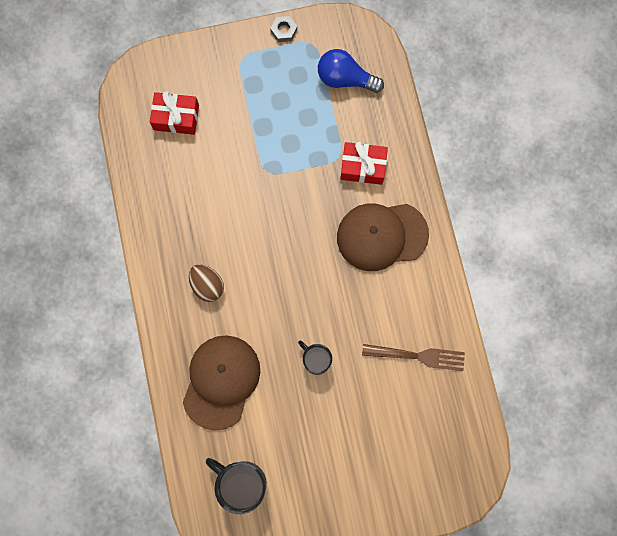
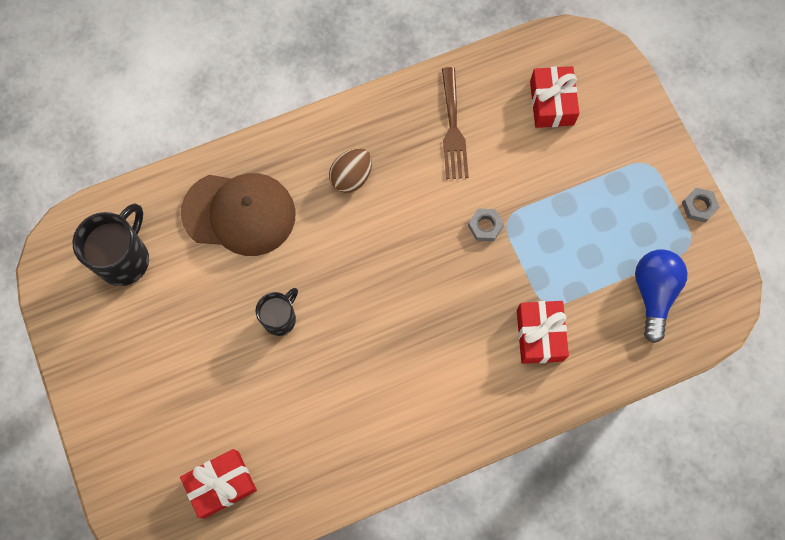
camera: 80 degrees right, 5 degrees down
brown cap [337,203,429,271] -> none
brown fork [362,344,465,371] -> brown fork moved to [442,67,469,179]
none -> red gift [180,449,257,518]
none -> grey nut [468,208,504,241]

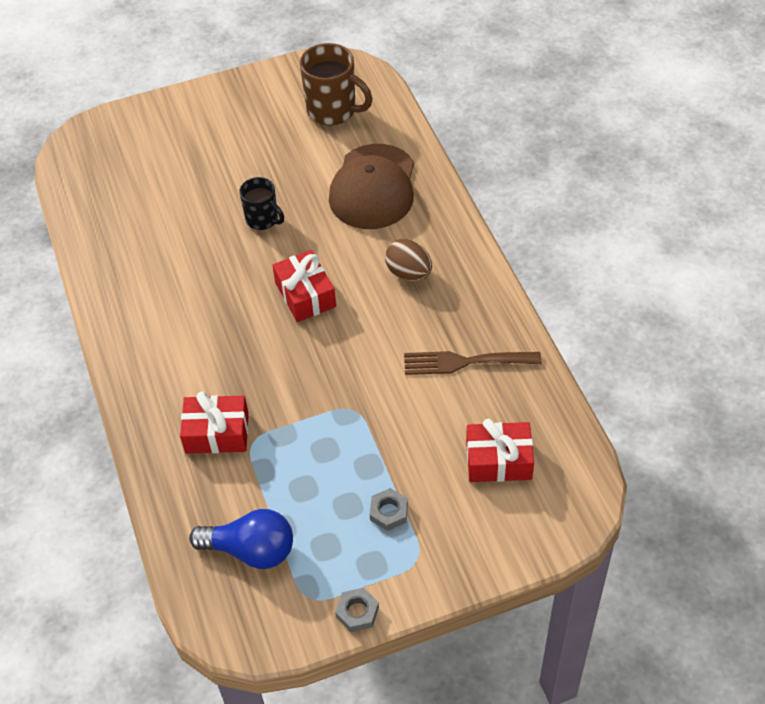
camera: 95 degrees right, 20 degrees down
black mug [73,203,149,286] -> brown mug [300,43,372,125]
red gift [180,449,257,518] -> red gift moved to [272,250,336,322]
grey nut [468,208,504,241] -> grey nut moved to [370,488,408,531]

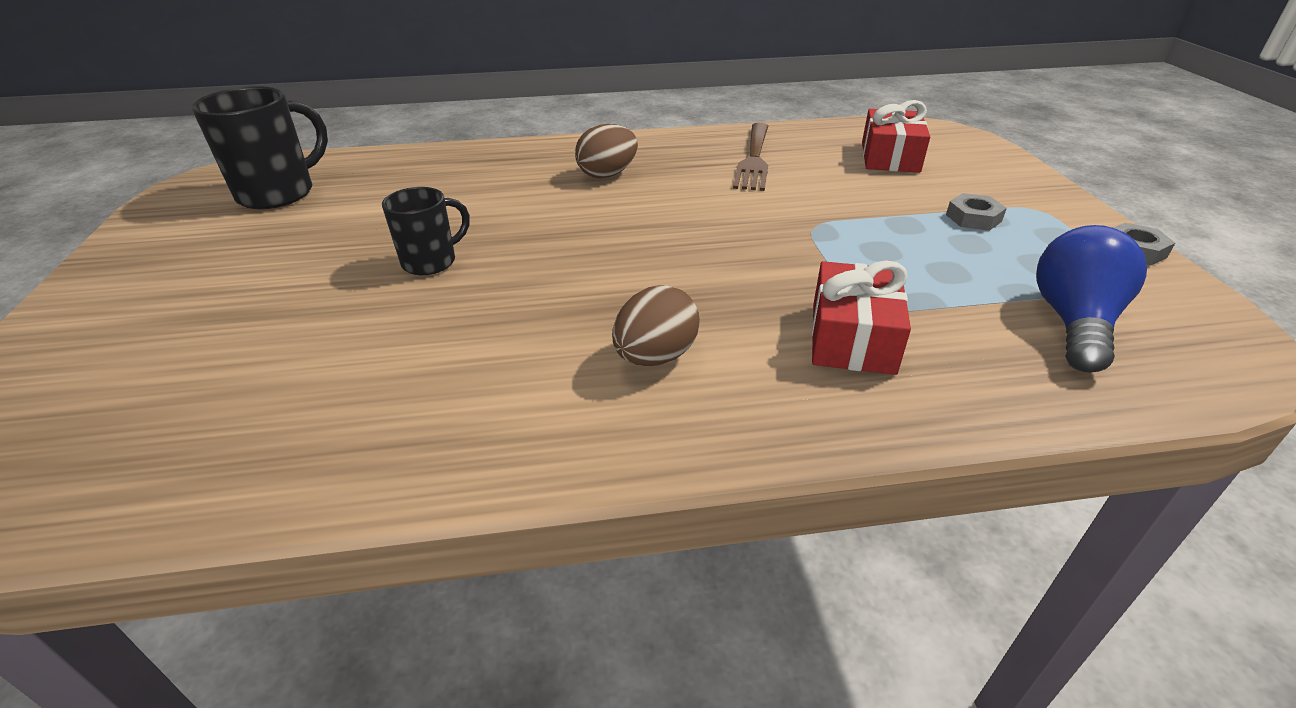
camera: 80 degrees left, 15 degrees down
red gift [272,250,336,322] -> none
brown mug [300,43,372,125] -> black mug [192,86,328,209]
brown cap [329,144,414,229] -> none
none -> brown egg [612,285,700,366]

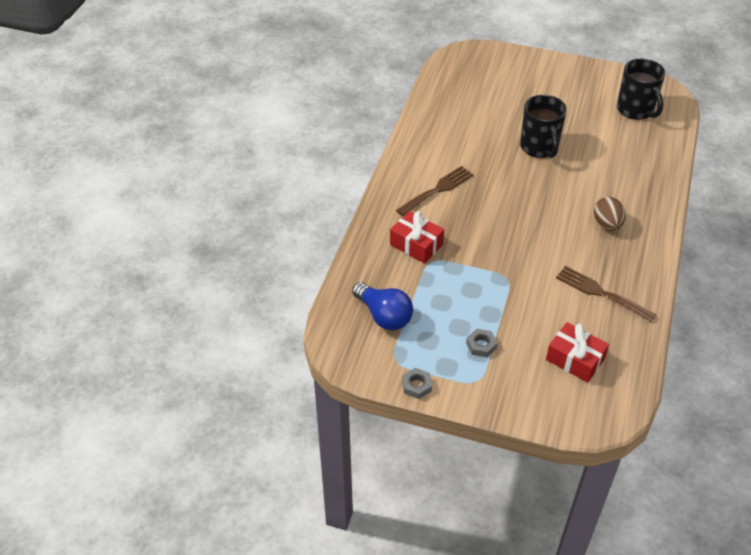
camera: 115 degrees right, 10 degrees up
black mug [382,187,470,275] -> black mug [520,95,567,158], size x1.61
brown egg [612,285,700,366] -> brown fork [396,166,474,216]

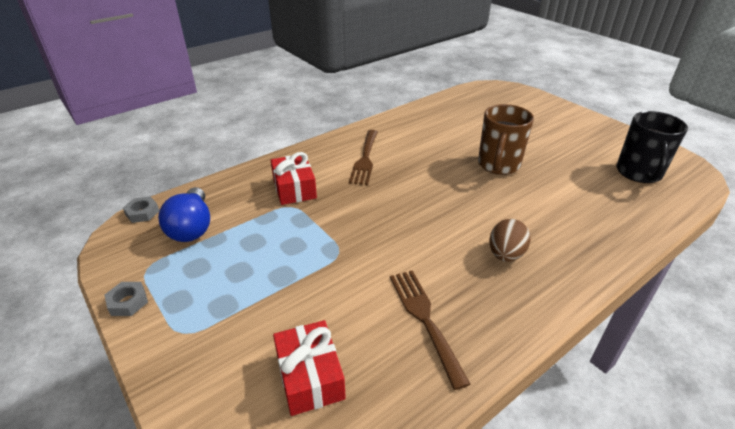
camera: 35 degrees right, 10 degrees down
brown fork [396,166,474,216] -> brown fork turned 105 degrees clockwise [349,130,378,185]
grey nut [466,329,497,357] -> grey nut moved to [123,196,160,223]
black mug [520,95,567,158] -> brown mug [478,104,534,175]

